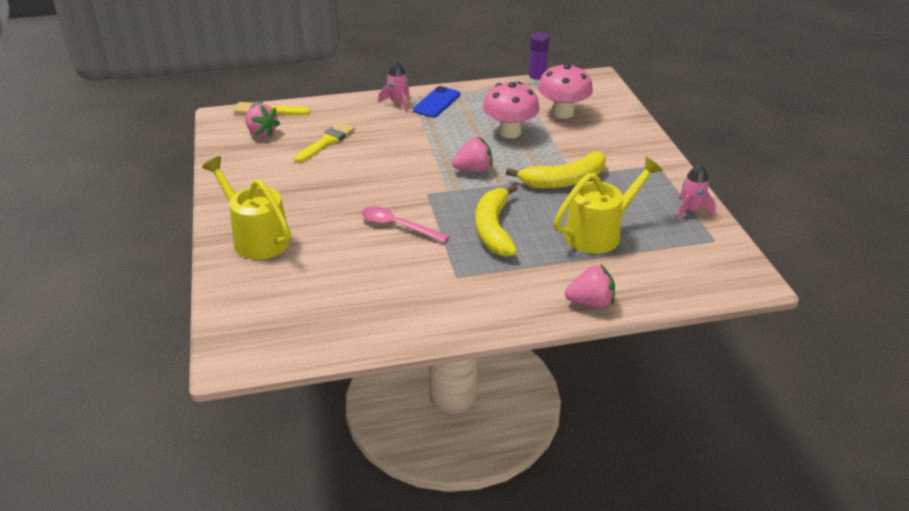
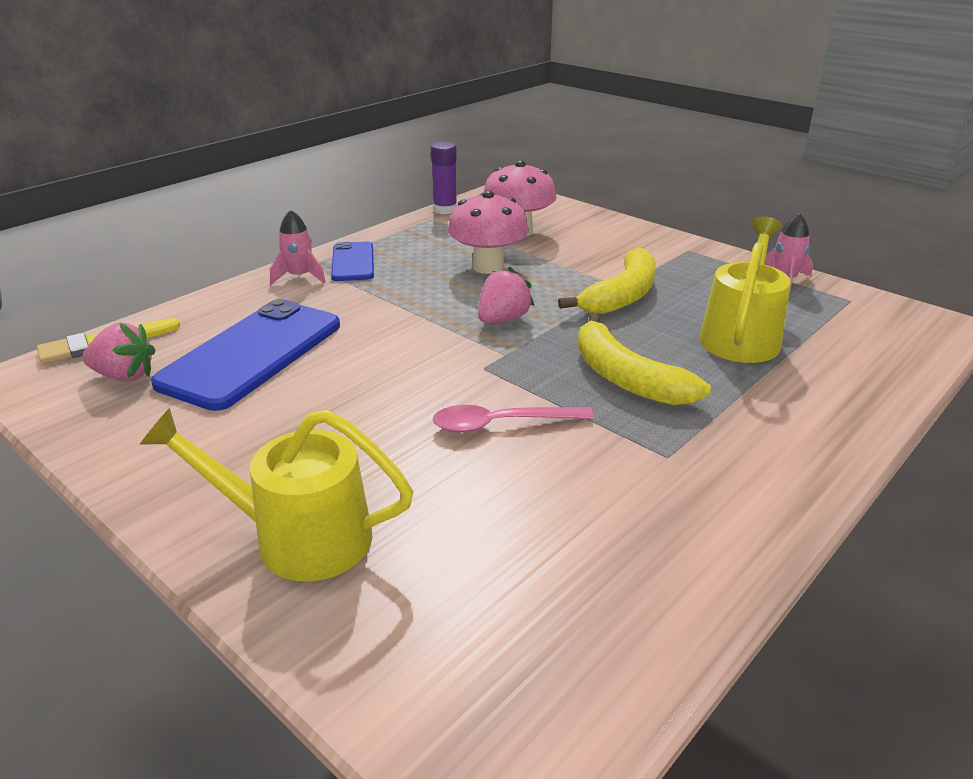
camera: 35 degrees left, 5 degrees down
yellow brush [294,122,355,163] -> blue phone [151,299,340,411]
pink strawberry [565,265,615,307] -> none

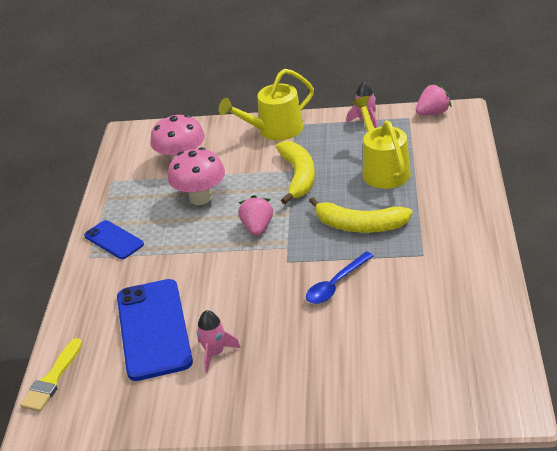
camera: 35 degrees left, 5 degrees up
pink strawberry [82,323,155,382] -> pink strawberry moved to [416,83,452,115]
yellow watering can [140,408,414,582] -> yellow watering can moved to [219,69,314,141]
pink rocket [270,209,326,285] -> pink rocket moved to [197,310,241,373]
purple glue stick [431,141,457,215] -> none
pink spoon [433,405,594,433] -> blue spoon [306,252,374,304]

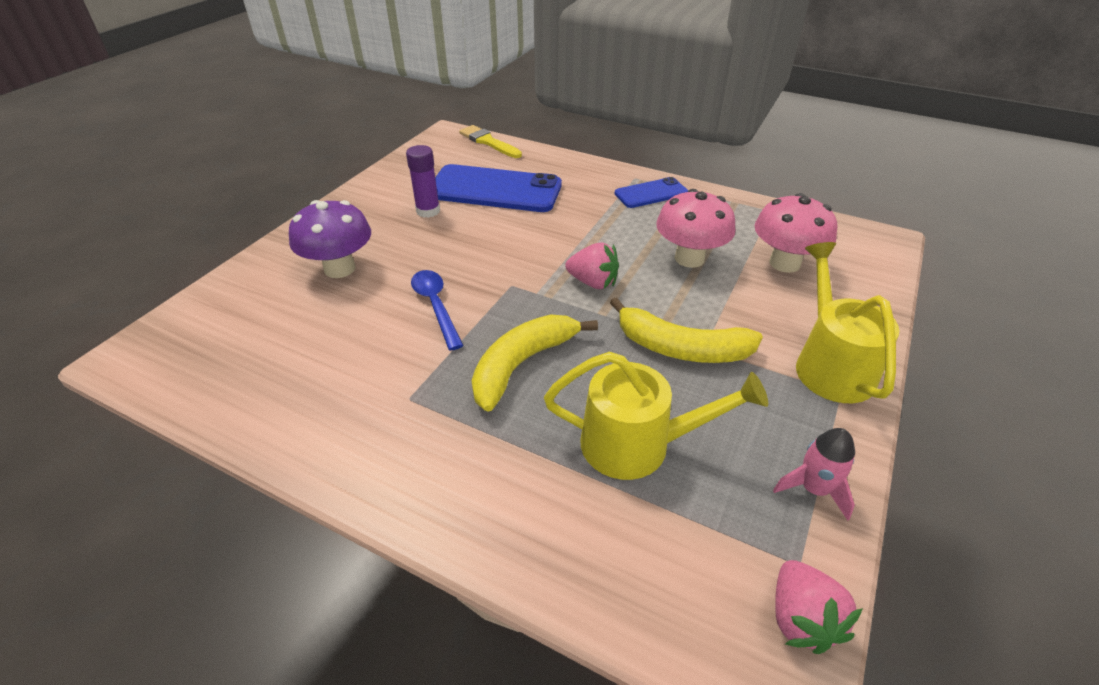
camera: 110 degrees right, 5 degrees up
pink rocket [197,310,241,373] -> purple glue stick [406,145,440,218]
none -> purple mushroom [289,200,371,278]

